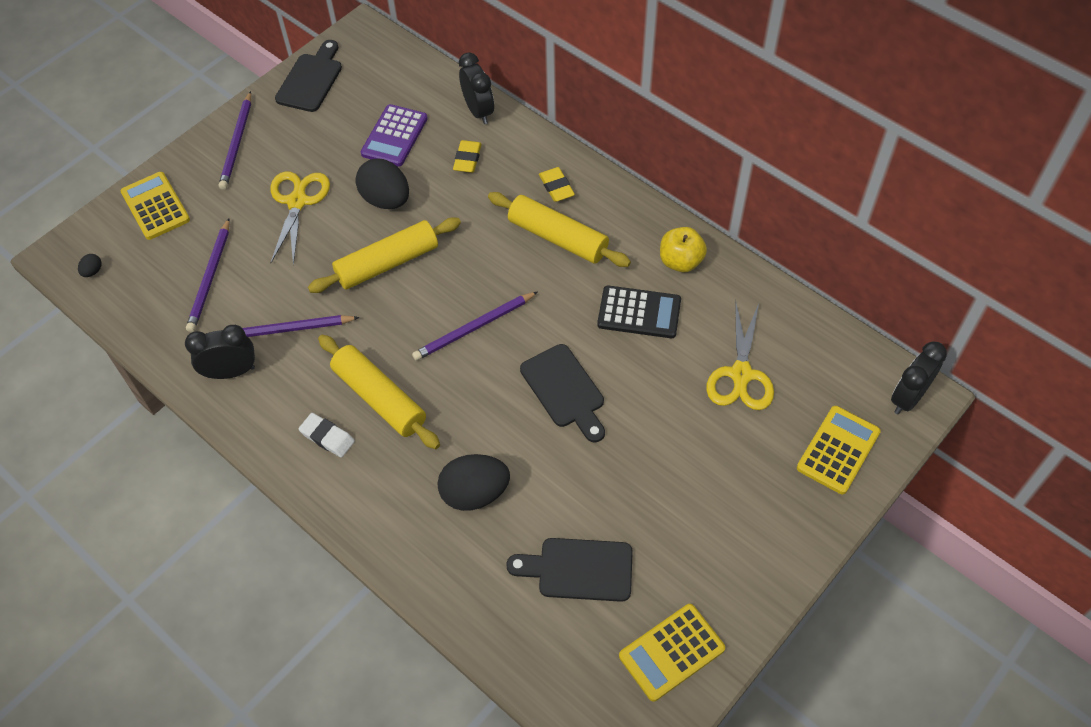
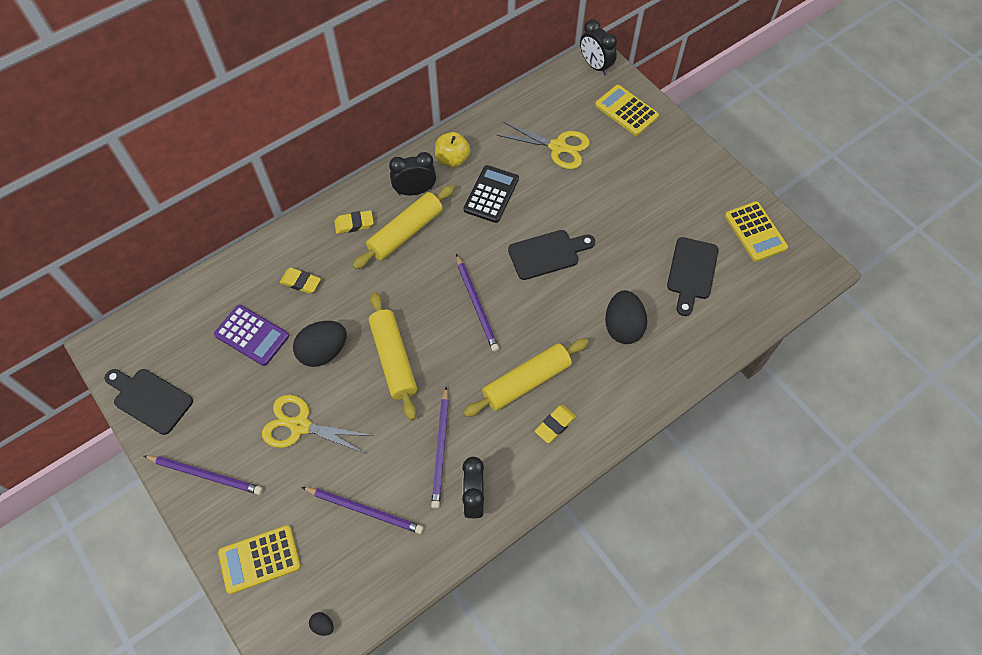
camera: 80 degrees left, 5 degrees up
white eraser [299,413,355,458] -> yellow eraser [535,405,576,443]
black clock [459,52,494,124] -> black clock moved to [389,152,436,195]

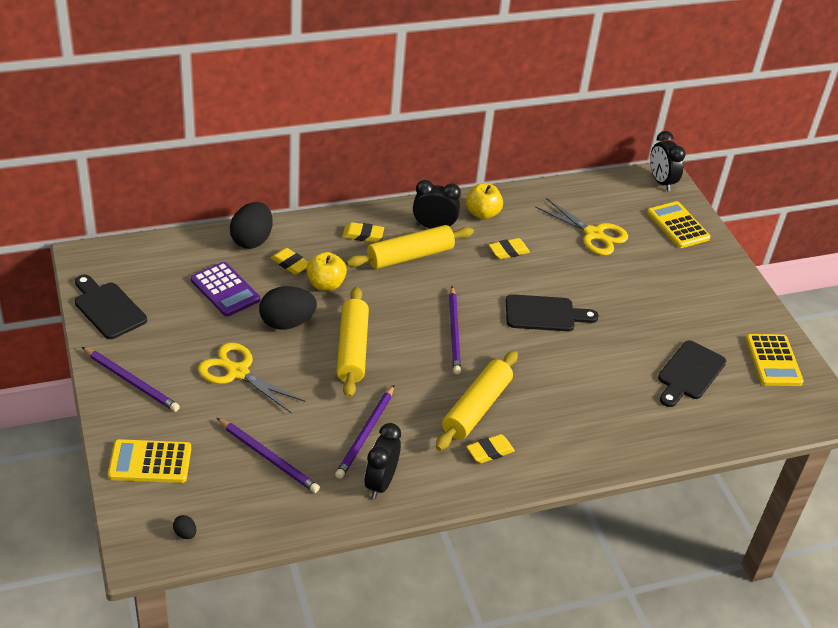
camera: 15 degrees right, 20 degrees down
yellow rolling pin [463,338,589,417] -> yellow rolling pin turned 45 degrees counterclockwise [436,351,518,451]
black calculator [464,165,519,223] -> yellow eraser [489,238,530,259]
black egg [605,290,647,344] -> black egg moved to [230,202,273,249]
none -> yellow apple [306,252,347,291]

